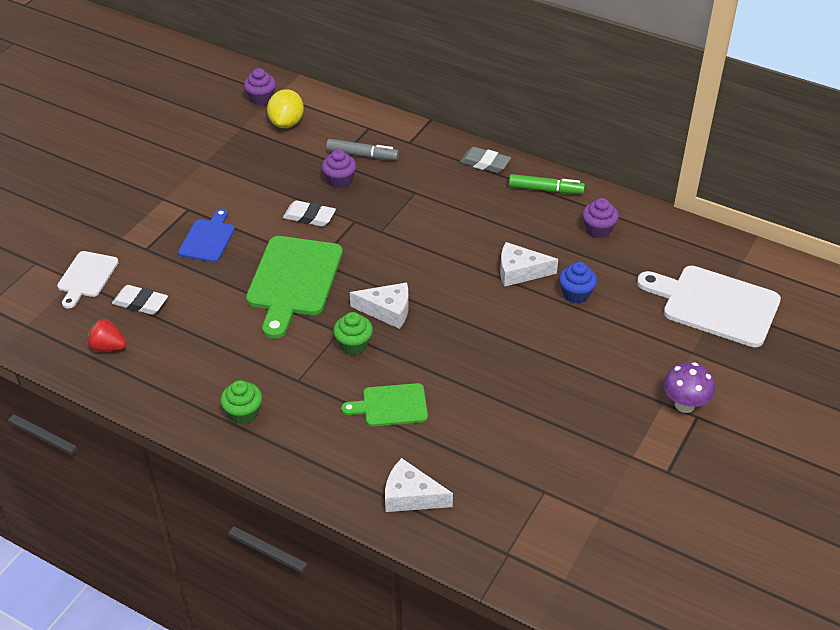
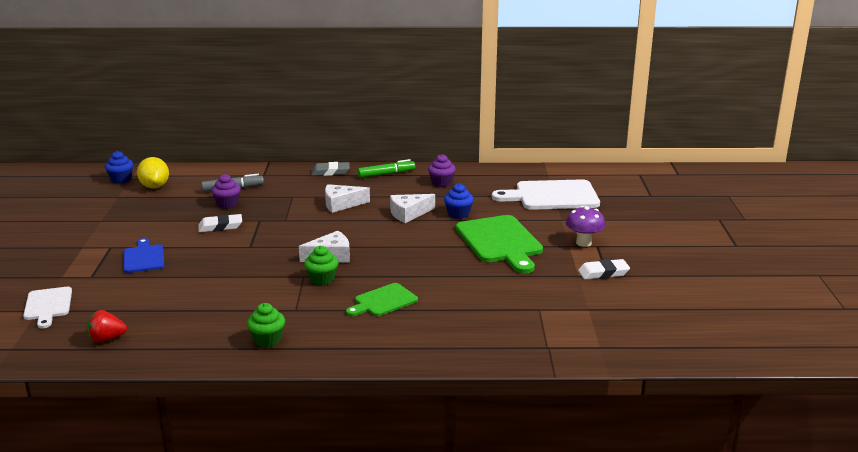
camera: 30 degrees left, 20 degrees down
white eraser [112,285,168,315] -> white eraser moved to [578,259,630,280]
purple cupcake [244,68,276,105] -> blue cupcake [105,151,133,184]
green cutting board [246,236,343,339] -> green cutting board moved to [456,215,543,274]
white cheese [385,458,453,512] -> white cheese moved to [325,184,370,213]

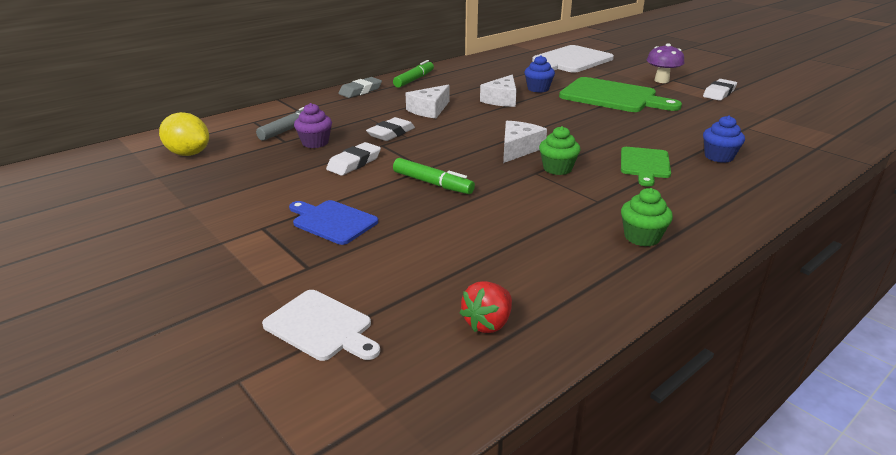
camera: 40 degrees left, 5 degrees up
blue cupcake [105,151,133,184] -> blue cupcake moved to [703,115,745,163]
purple cupcake [428,154,456,187] -> none
none -> white eraser [366,117,415,141]
none -> green marker [393,158,475,194]

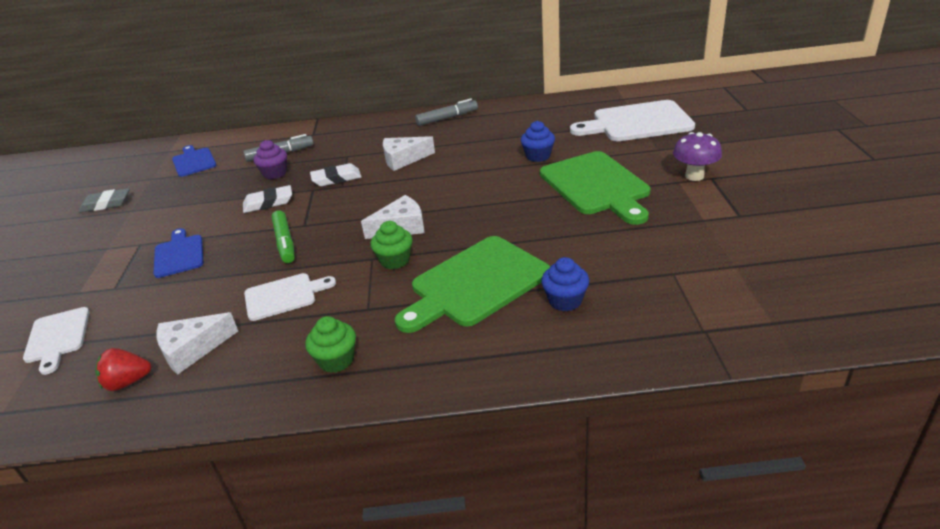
camera: 40 degrees right, 5 degrees up
yellow lemon [159,112,209,156] -> blue cutting board [172,145,216,177]
grey eraser [338,77,382,98] -> grey eraser moved to [79,188,130,213]
green marker [393,60,434,88] -> grey marker [415,99,478,126]
white cheese [480,74,517,107] -> white cheese moved to [156,312,238,375]
green cutting board [621,147,671,187] -> green cutting board [395,236,550,333], size x1.77
white eraser [703,79,737,101] -> none
none -> white cutting board [244,273,336,321]

